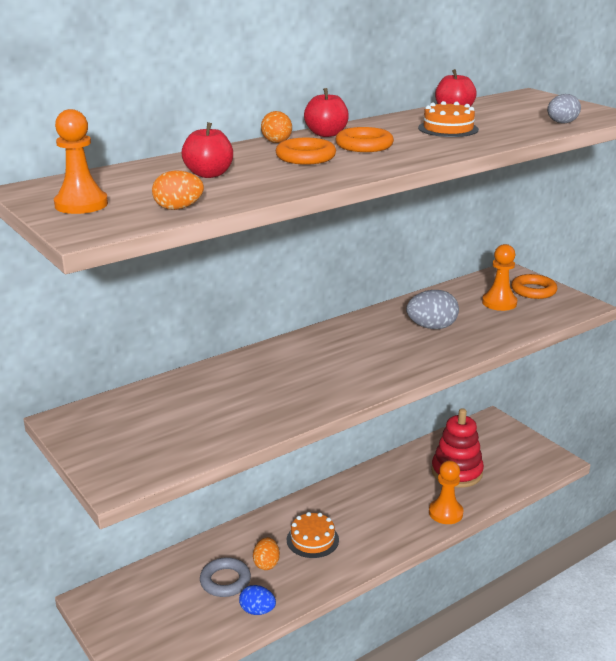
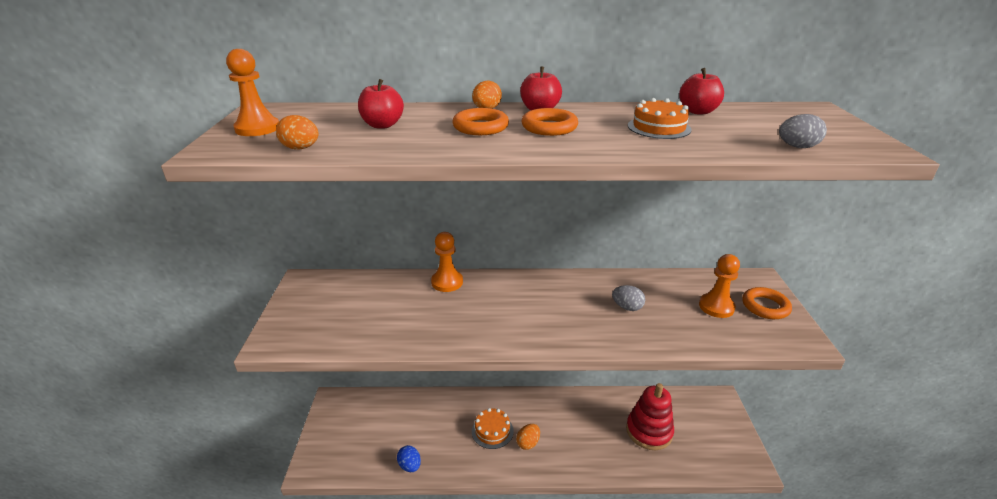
camera: 35 degrees right, 5 degrees up
grey ring [200,557,251,597] -> none
orange egg [253,537,280,570] -> orange egg moved to [516,424,540,450]
grey egg [406,290,459,329] -> grey egg [612,285,645,311], size x0.66
orange pawn [429,460,463,524] -> orange pawn moved to [431,232,463,292]

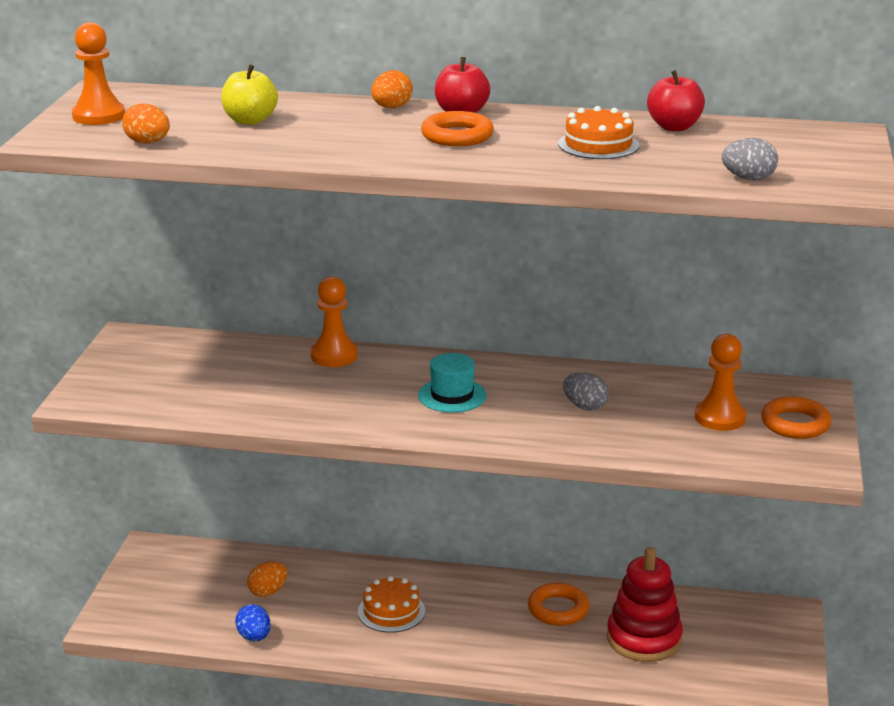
camera: 10 degrees right, 5 degrees down
red apple [358,79,404,129] -> yellow apple [221,65,278,125]
orange ring [453,108,509,135] -> orange ring moved to [528,583,589,626]
orange egg [516,424,540,450] -> orange egg moved to [247,561,287,597]
none -> turquoise hat [418,353,487,413]

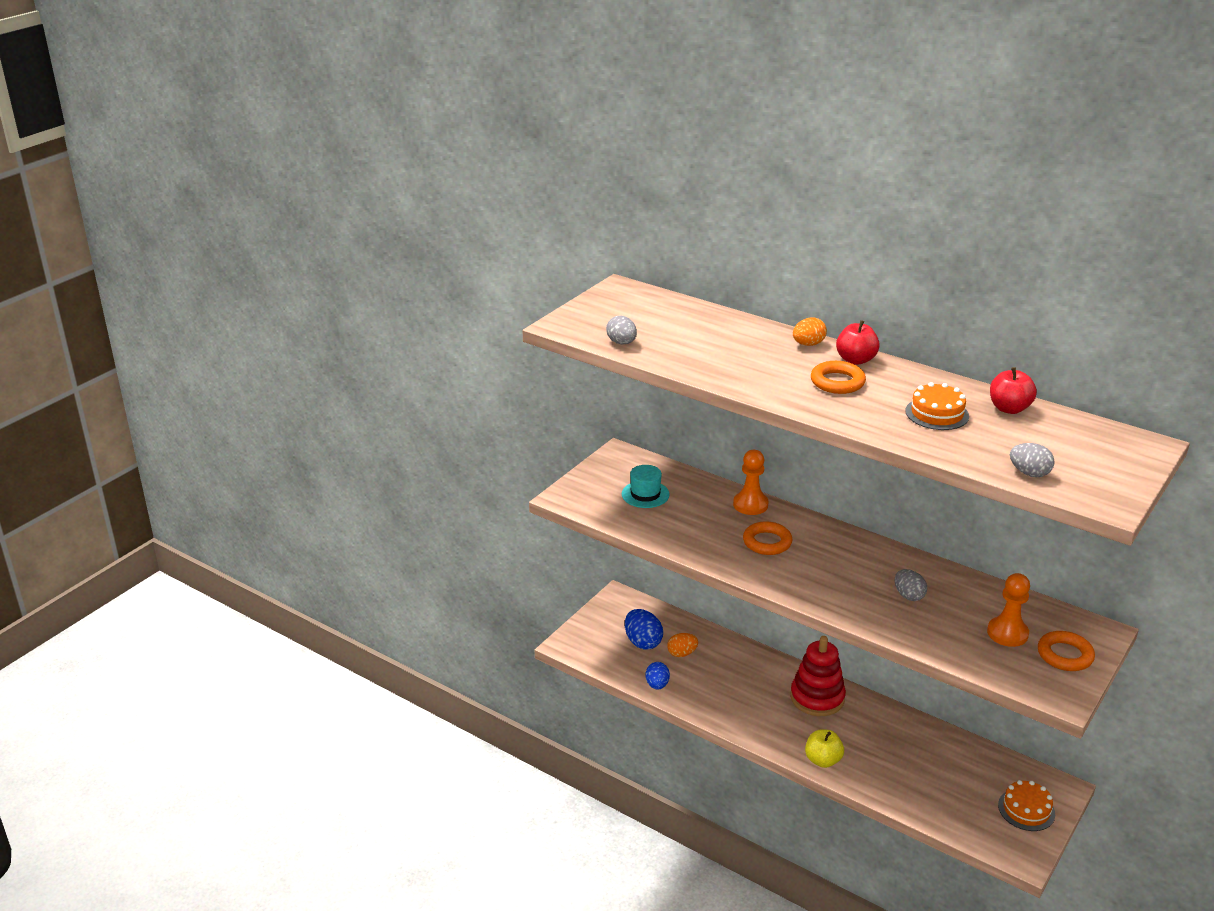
camera: 25 degrees right, 5 degrees up
orange pawn [72,22,125,125] -> none
orange egg [122,103,170,144] -> grey egg [606,316,637,345]
yellow apple [221,65,278,125] -> yellow apple moved to [805,730,844,768]
orange cake [358,576,425,633] -> orange cake moved to [998,780,1055,831]
turquoise hat [418,353,487,413] -> turquoise hat moved to [622,465,670,508]
orange ring [528,583,589,626] -> orange ring moved to [743,521,792,555]
red stacking toy [607,547,683,662] -> red stacking toy moved to [790,636,846,716]
none -> blue egg [625,609,663,650]

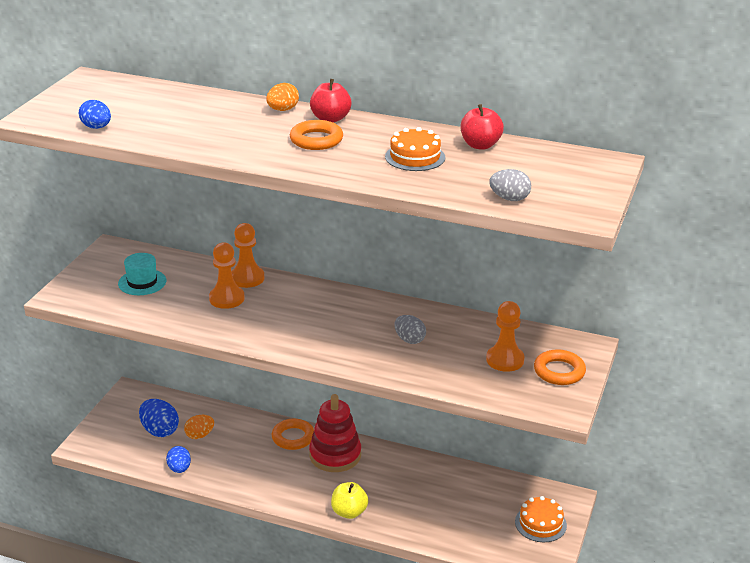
camera: 15 degrees left, 0 degrees up
grey egg [606,316,637,345] -> blue egg [79,100,111,129]
orange ring [743,521,792,555] -> orange ring moved to [272,419,314,450]
none -> orange pawn [209,242,245,309]

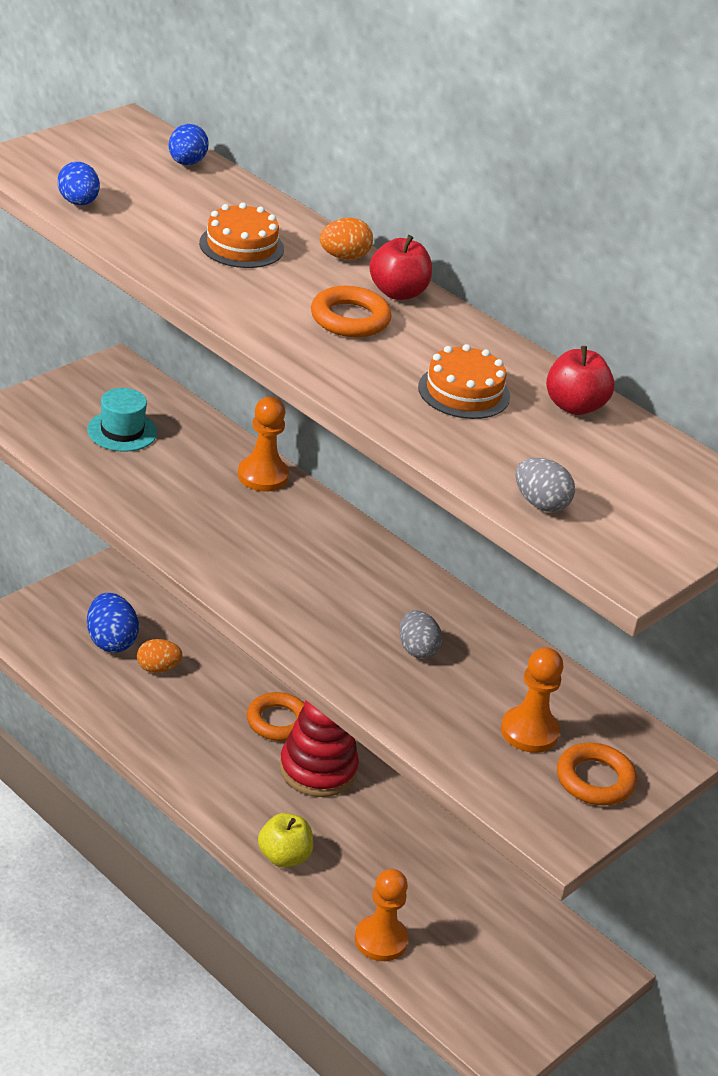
camera: 20 degrees right, 5 degrees up
blue egg [166,446,191,473] -> blue egg moved to [168,124,209,165]
orange pawn [209,242,245,309] -> orange pawn moved to [355,869,409,961]
orange cake [515,496,567,542] -> orange cake moved to [199,203,284,268]

